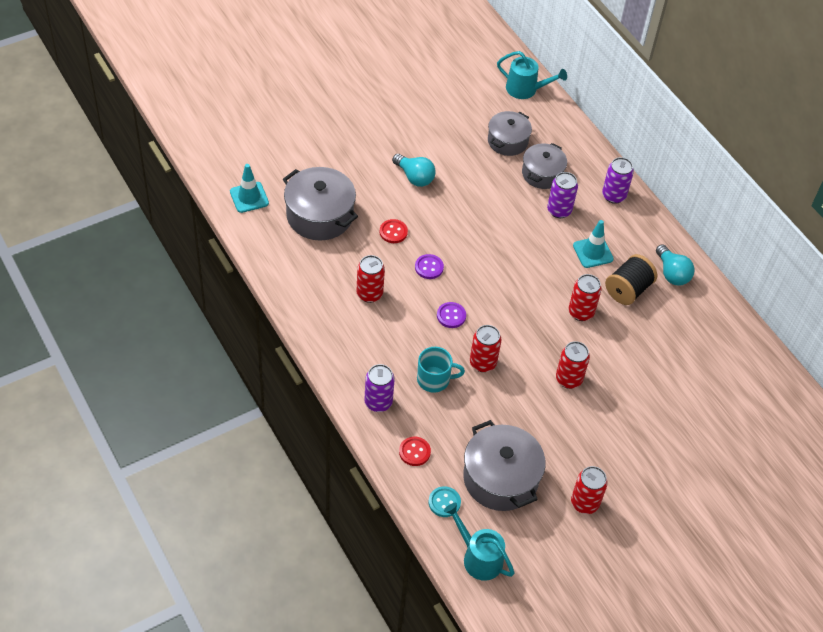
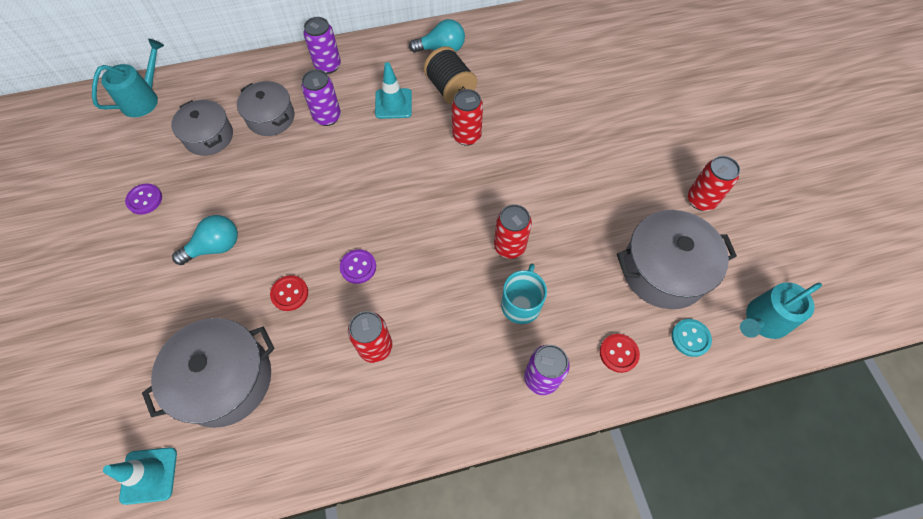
camera: 70 degrees left, 10 degrees up
purple button [437,302,466,328] -> purple button moved to [125,183,162,215]
red can [556,341,590,389] -> none

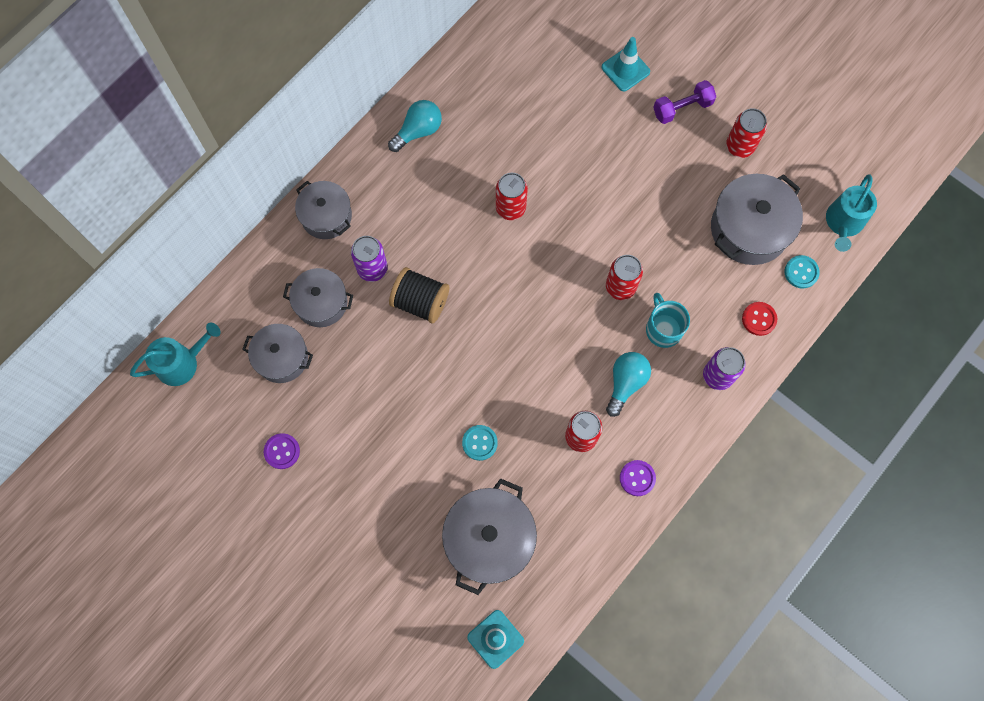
camera: 35 degrees left, 10 degrees up
turquoise watering can [92,39,164,117] -> turquoise watering can turned 60 degrees clockwise [130,323,221,386]
turquoise light bulb [172,215,238,265] -> turquoise light bulb moved to [606,352,651,417]
red button [270,275,308,311] -> turquoise button [462,425,498,461]
purple can [303,17,341,74] -> grey pot [295,181,352,239]
purple button [340,249,376,284] -> purple button moved to [620,460,656,496]
turquoise traffic cone [375,62,412,119] -> turquoise traffic cone moved to [602,37,650,91]
black spool [424,46,477,105] -> black spool moved to [389,267,449,324]
none -> purple dumbbell [653,80,716,124]

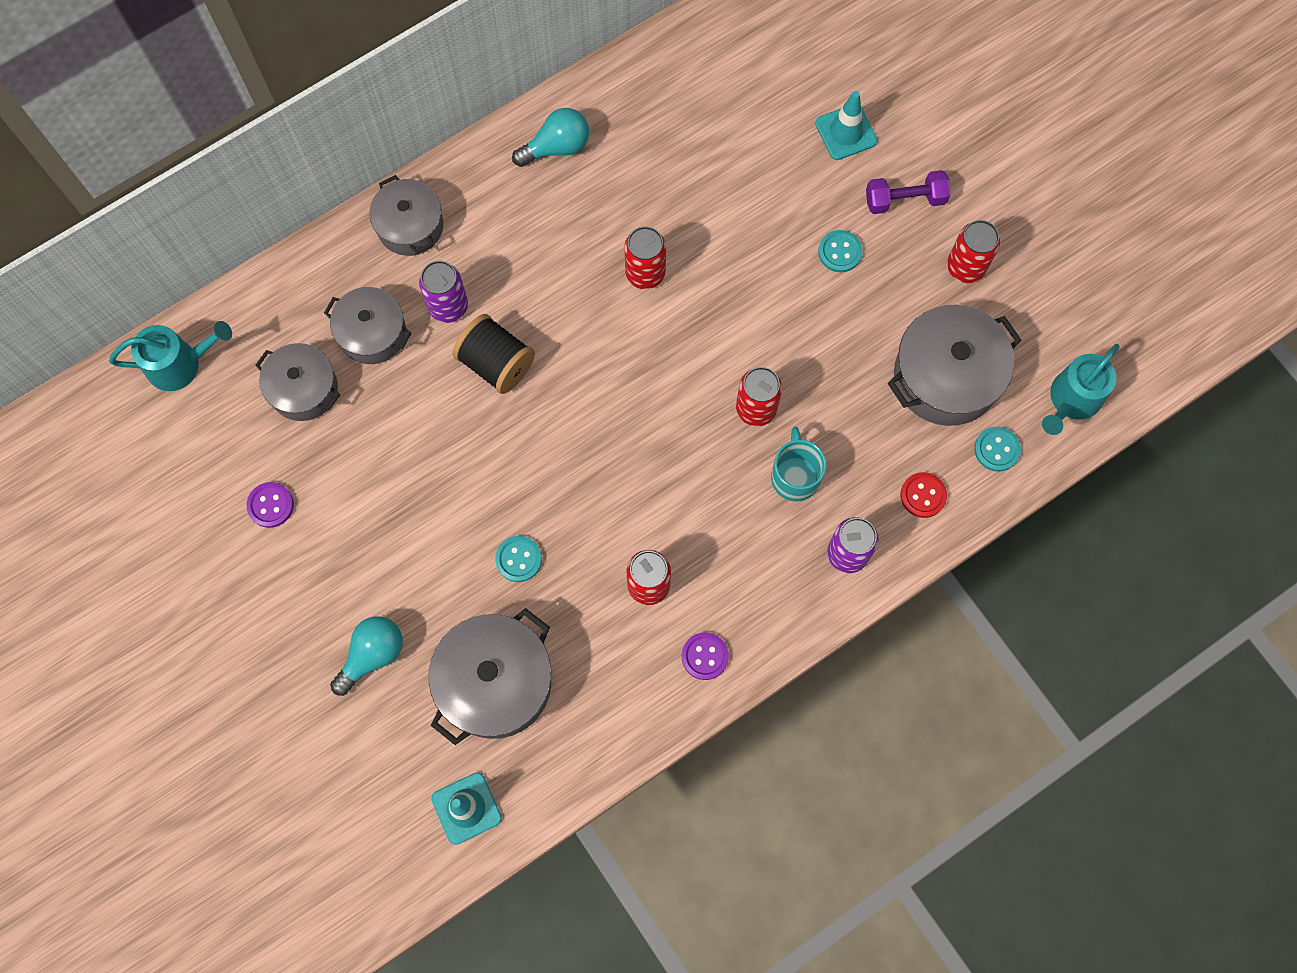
camera: 15 degrees right, 0 degrees up
turquoise light bulb [606,352,651,417] -> turquoise light bulb moved to [330,616,403,696]
none -> turquoise button [818,230,863,272]

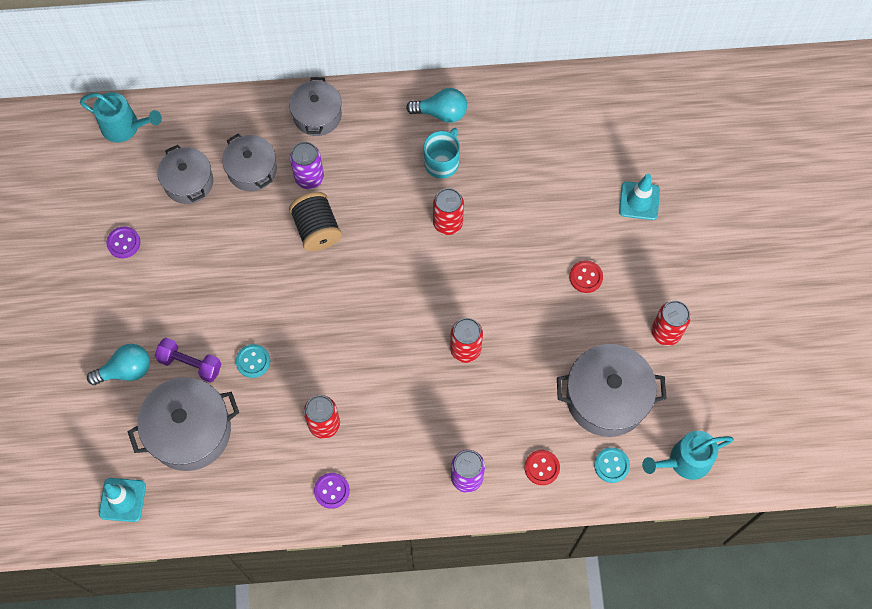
camera: 30 degrees right, 5 degrees down
turquoise mug [771,427,826,502] -> turquoise mug moved to [424,128,460,179]
turquoise button [818,230,863,272] -> red button [569,260,603,293]
purple dumbbell [866,170,951,214] -> purple dumbbell moved to [155,338,221,383]

